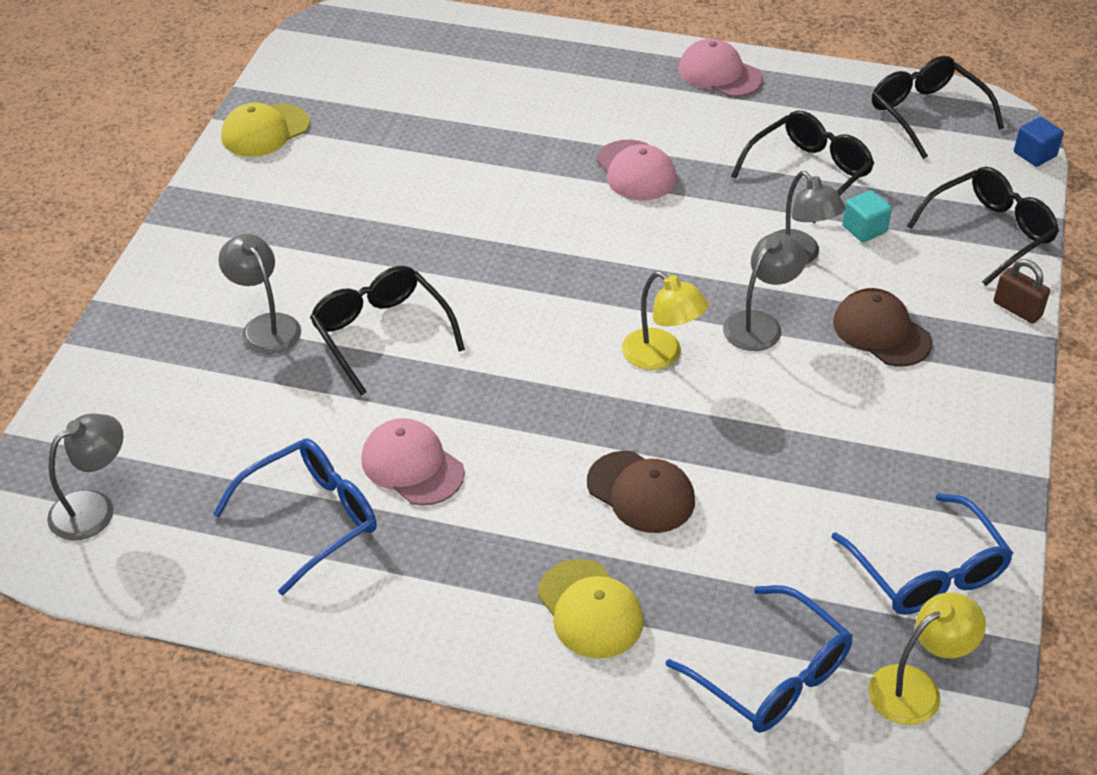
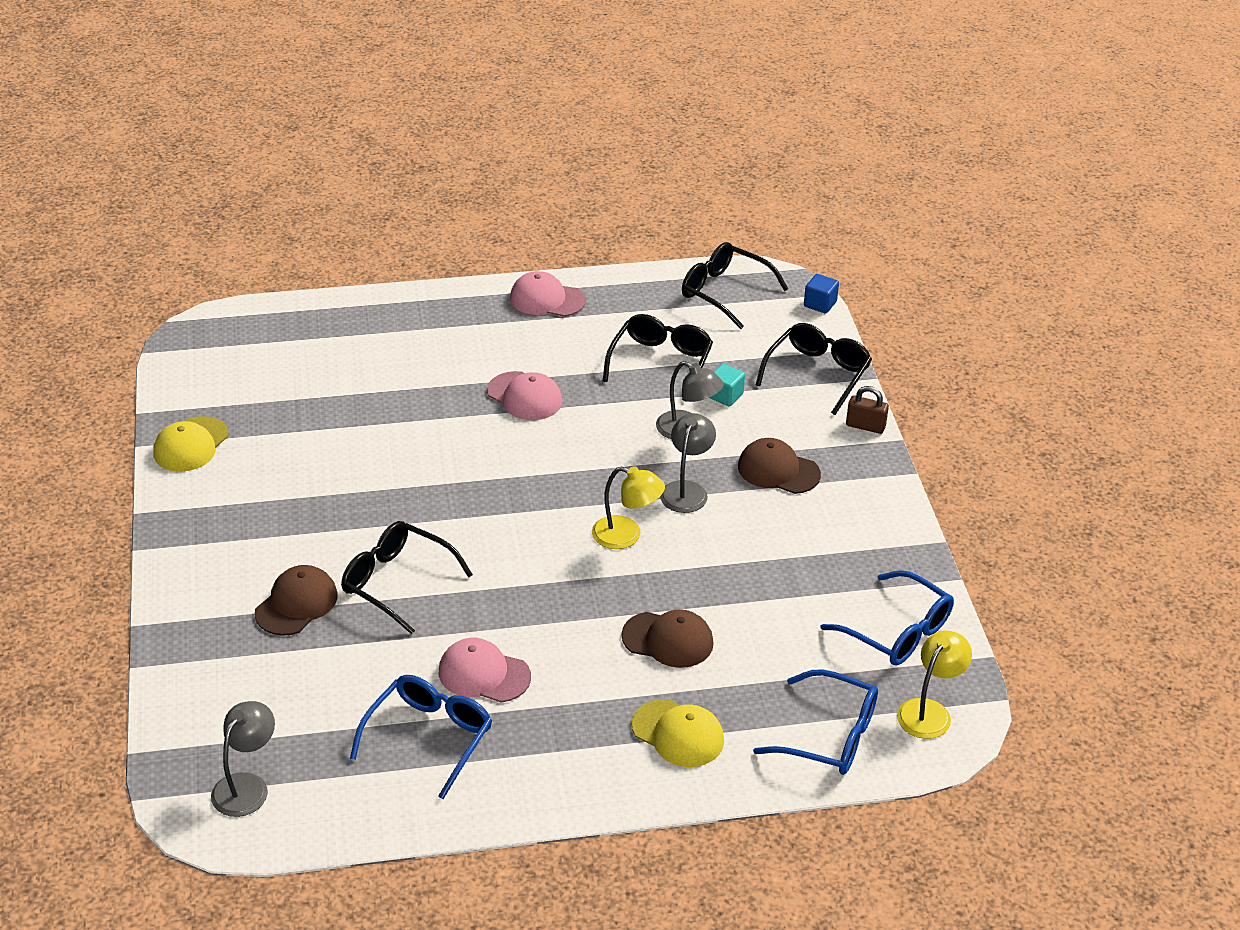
camera: 25 degrees left, 5 degrees down
grey lamp [218,234,301,354] -> brown cap [255,565,338,636]

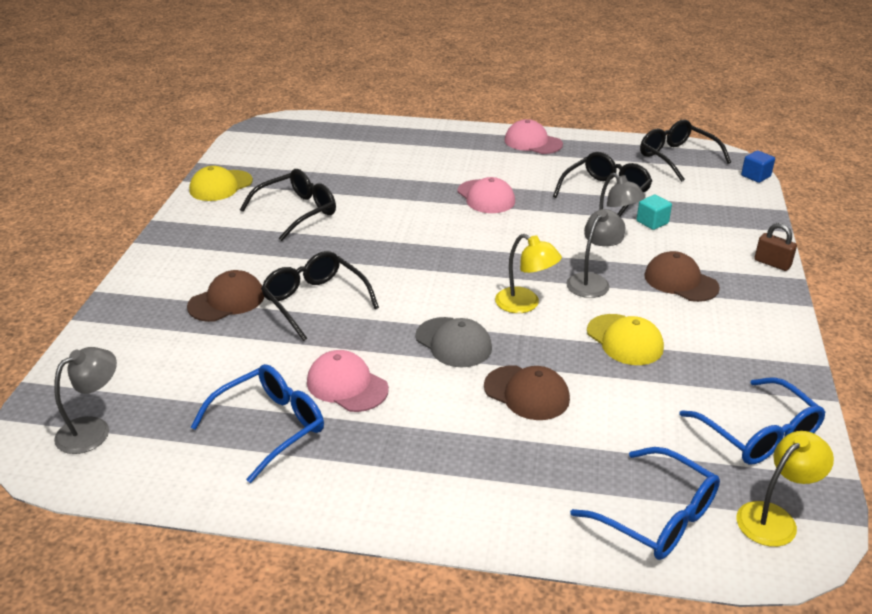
camera: 20 degrees right, 5 degrees down
yellow cap [632,699,724,767] -> yellow cap moved to [587,314,664,365]
black glasses [756,323,872,415] -> black glasses moved to [240,169,336,241]
none -> grey cap [415,317,492,367]

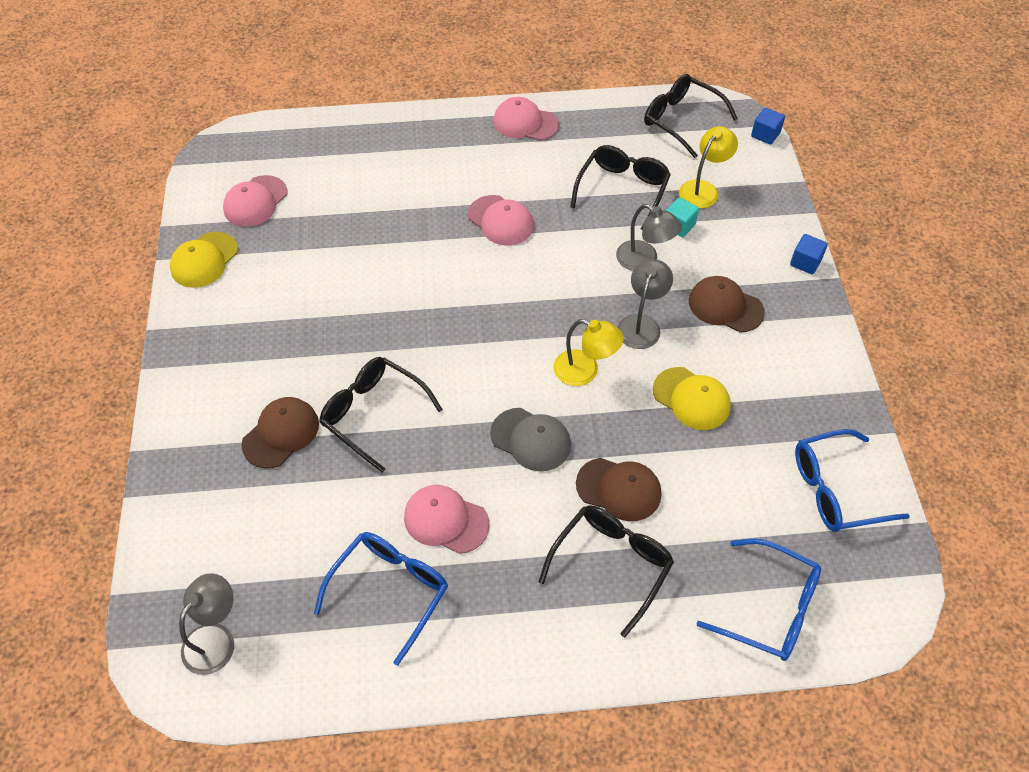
camera: 15 degrees left, 20 degrees up
black glasses [240,169,336,241] -> black glasses moved to [539,506,674,637]
blue glasses [679,377,825,465] -> blue glasses turned 120 degrees clockwise [795,429,910,532]
yellow lamp [736,431,834,547] -> yellow lamp moved to [679,126,738,208]
brown padlock [754,223,797,271] -> blue cube [790,234,828,274]
none -> pink cap [223,175,288,227]

